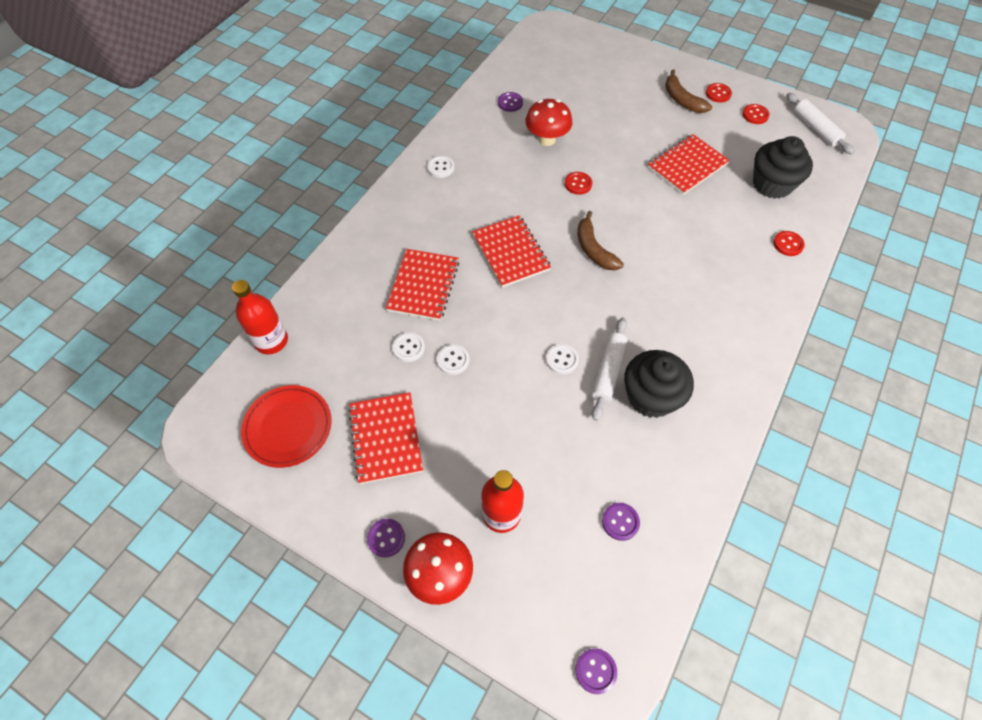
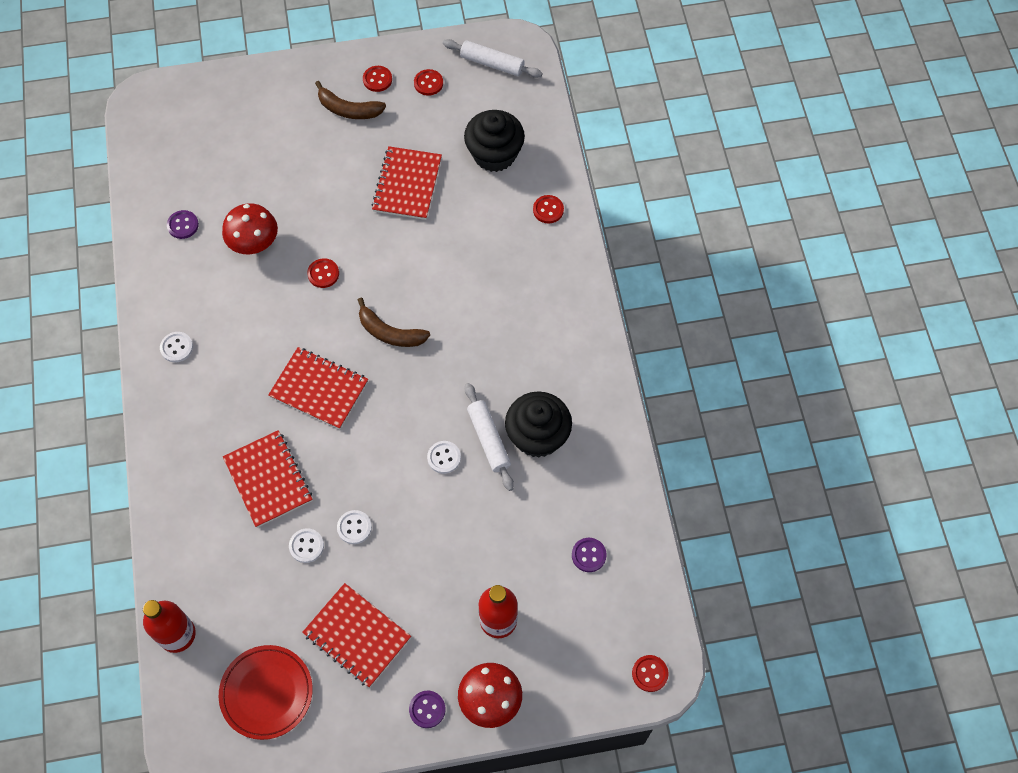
camera: 40 degrees left, 5 degrees up
purple button [575,648,617,694] -> red button [632,655,668,692]

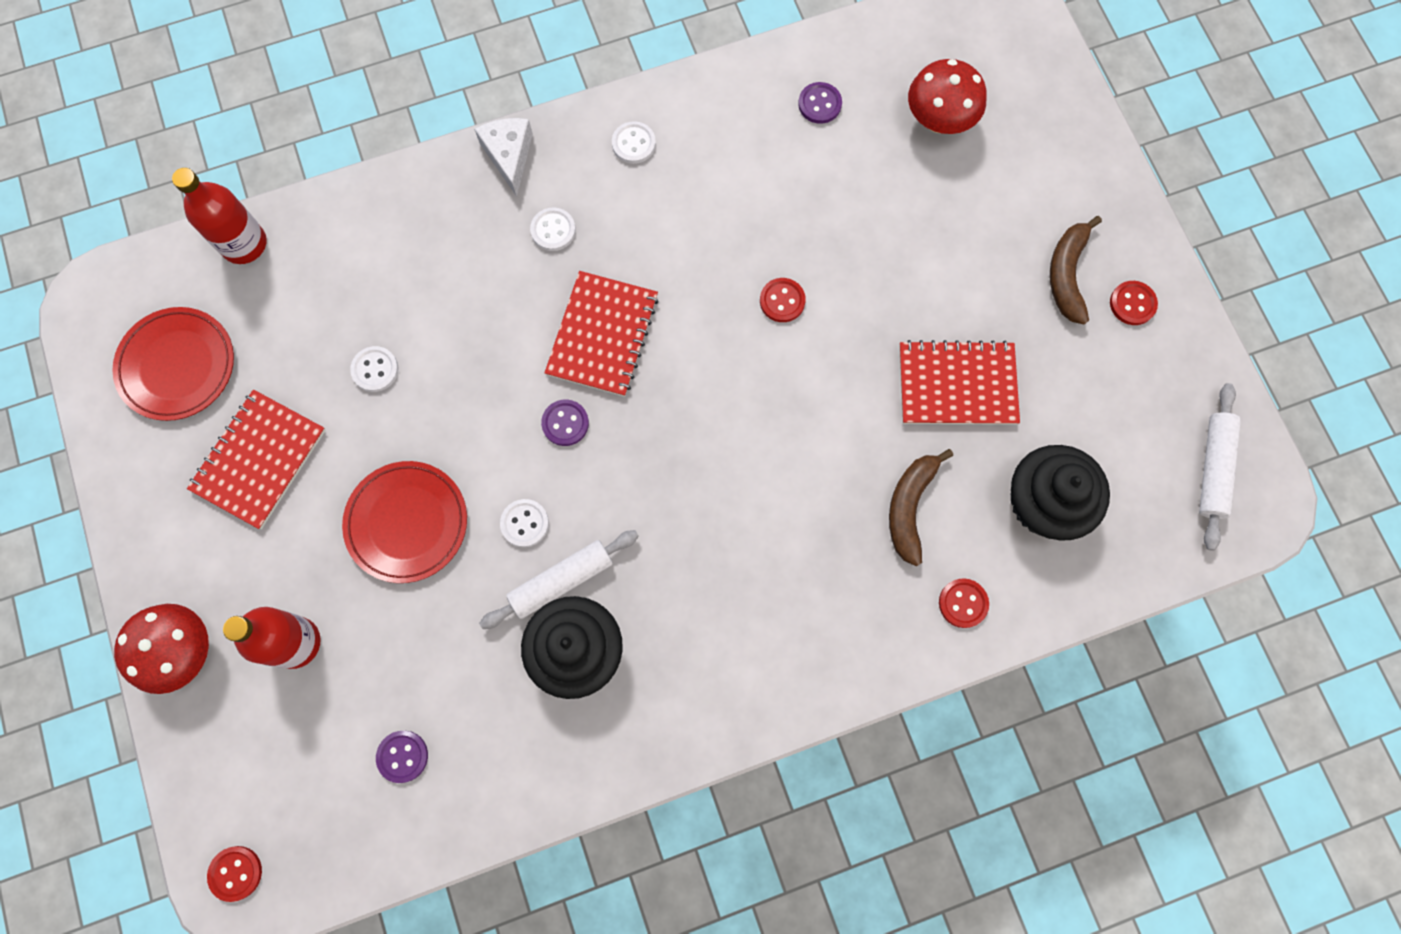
camera: 80 degrees right, 10 degrees up
red mushroom [222,203,278,254] -> red mushroom moved to [908,59,987,134]
red notebook [223,430,312,528] -> none
white button [337,510,372,544] -> white button moved to [530,207,576,251]
brown banana [358,298,430,347] -> brown banana moved to [889,449,953,566]
purple button [409,691,446,728] -> purple button moved to [541,399,589,446]
red button [414,69,443,96] -> none
none -> red plate [342,461,467,583]
none -> white cheese [474,118,533,196]

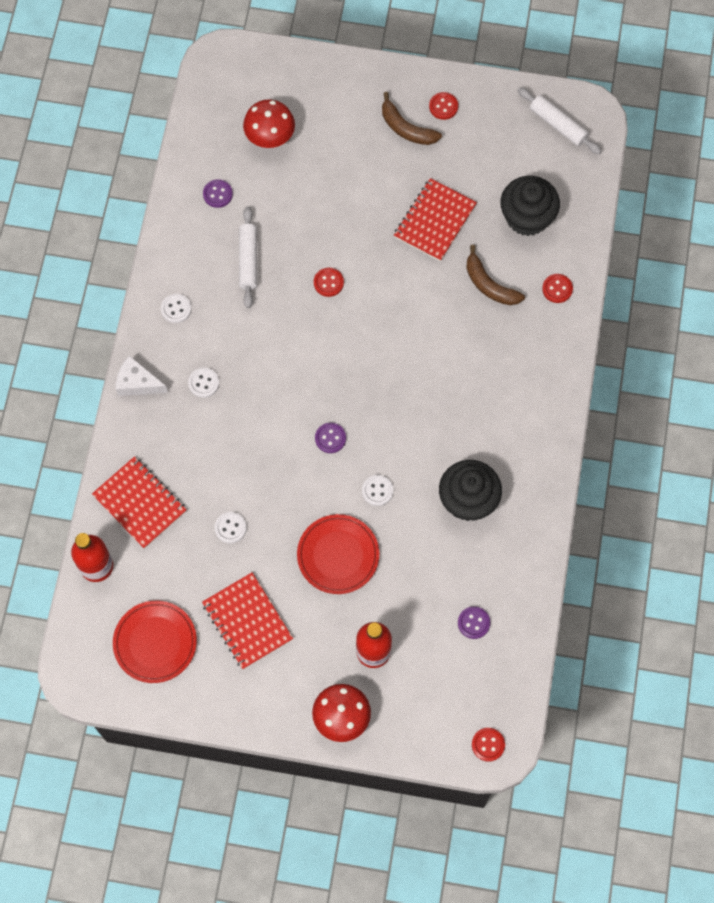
camera: 60 degrees left, 5 degrees down
white rolling pin [479,530,639,629] -> white rolling pin moved to [239,206,257,308]
red notebook [544,271,659,397] -> red notebook moved to [92,456,187,549]

